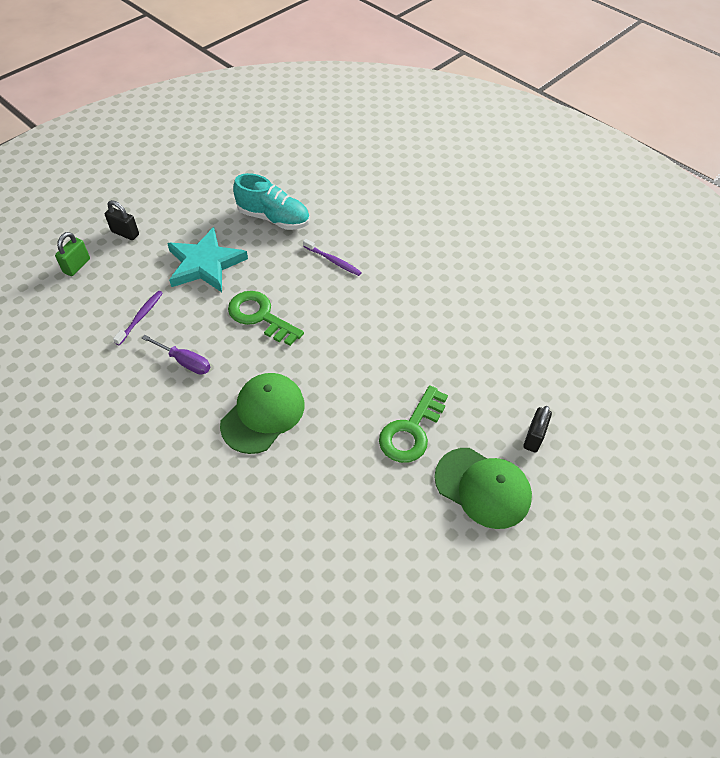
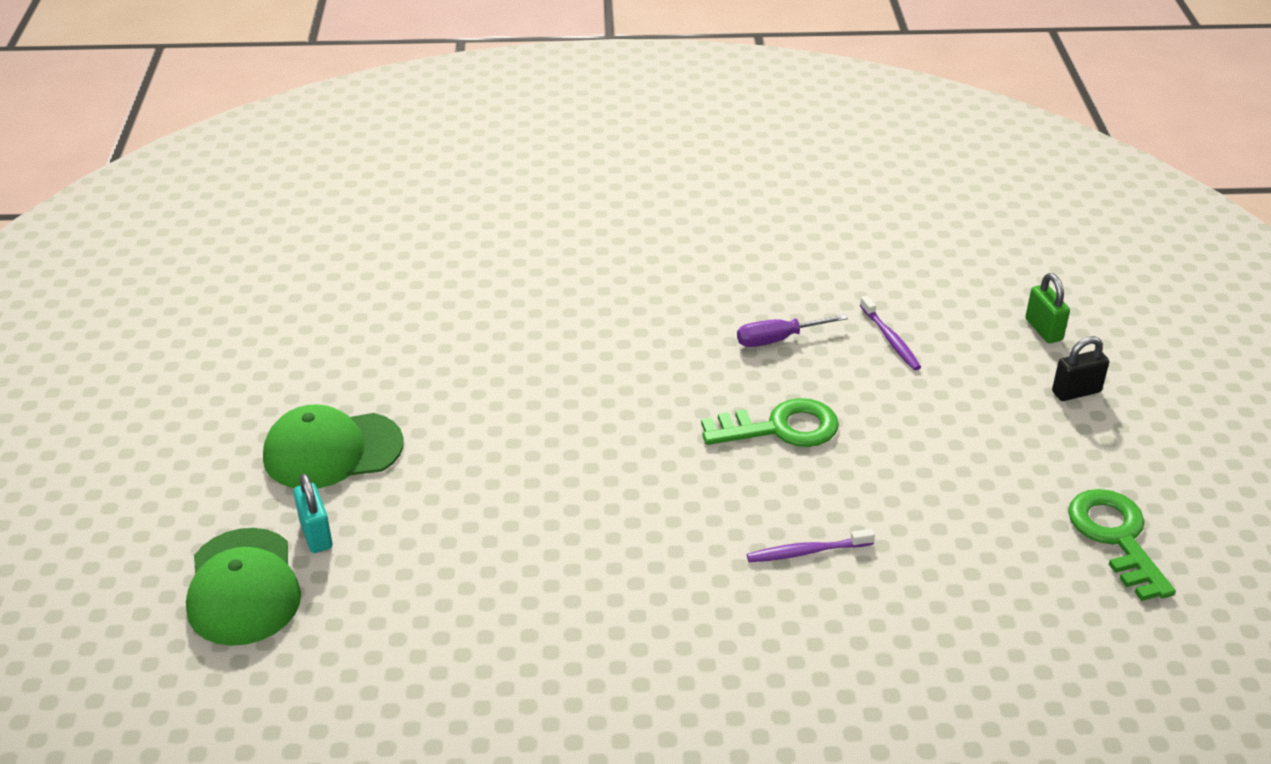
camera: 135 degrees right, 15 degrees down
turquoise star [167,227,248,292] -> none
green cap [220,373,305,454] -> green cap moved to [186,528,301,646]
turquoise shoe [233,173,310,230] -> none
green key [379,385,448,463] -> green key moved to [1068,489,1176,601]
black padlock [524,406,552,453] -> turquoise padlock [293,474,332,553]

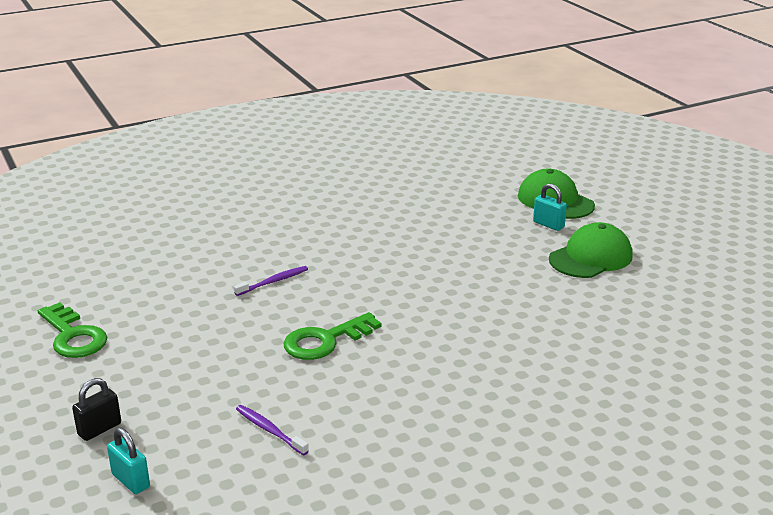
camera: 155 degrees right, 10 degrees down
purple screwdriver [737,314,848,347] -> none
green padlock [1025,273,1070,343] -> turquoise padlock [107,427,150,494]

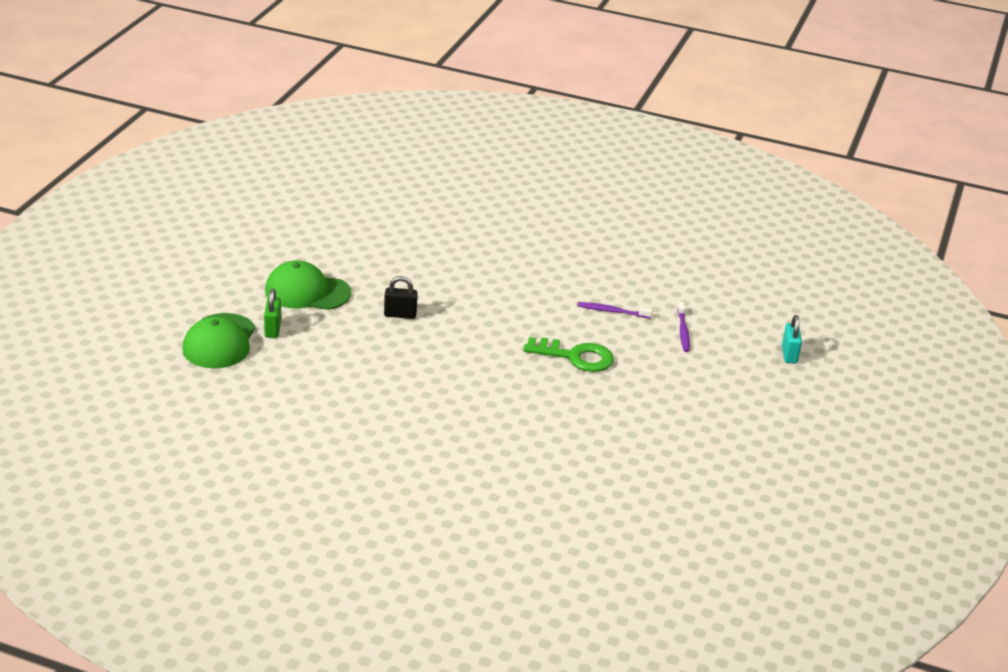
camera: 135 degrees left, 5 degrees up
green key [38,302,108,358] -> none
black padlock [72,378,121,441] -> black padlock moved to [384,276,418,319]
purple toothbrush [234,266,308,296] -> purple toothbrush moved to [577,302,653,319]
turquoise padlock [533,183,567,231] -> green padlock [264,288,281,338]

